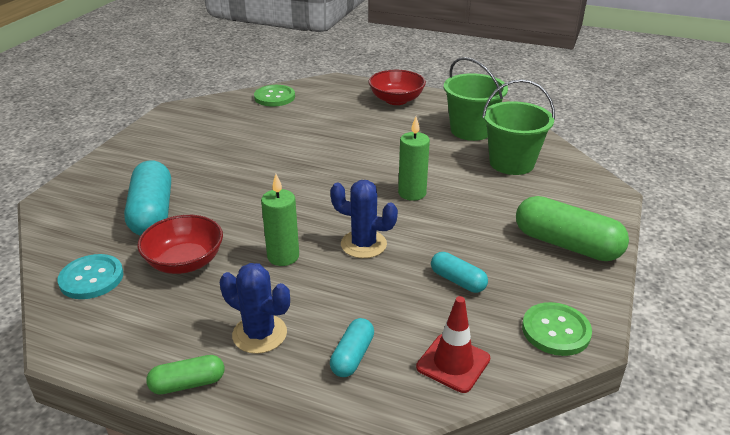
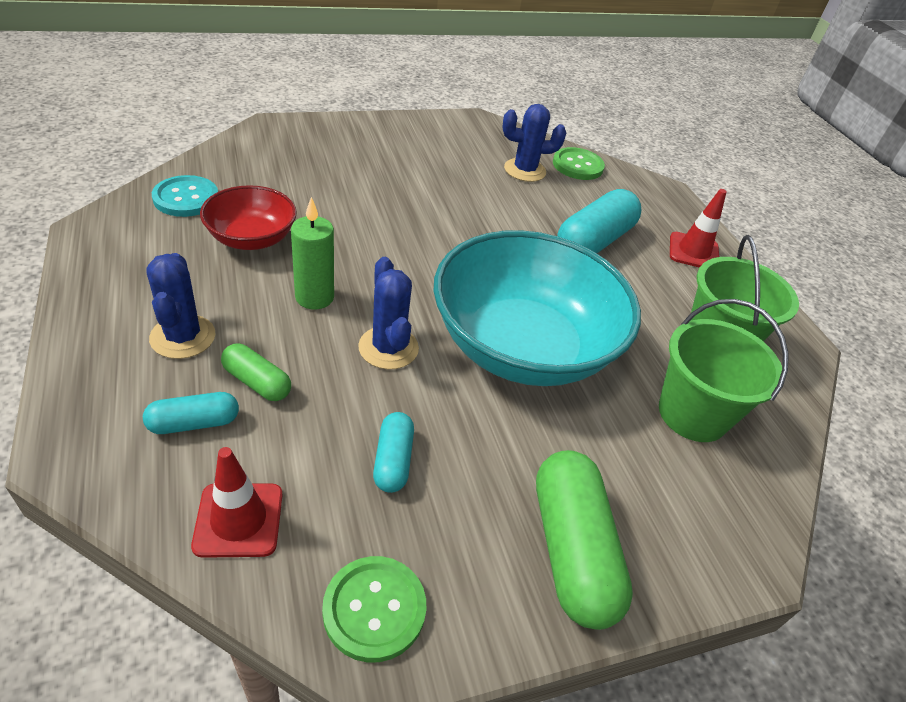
camera: 45 degrees right, 10 degrees up
turquoise capsule [124,160,171,236] -> turquoise capsule moved to [557,189,641,253]
green capsule [146,355,224,395] -> green capsule moved to [221,343,291,401]
red bowl [369,70,426,105] -> red traffic cone [670,189,727,268]
green candle [398,117,430,201] -> turquoise bowl [434,230,641,386]
none -> blue cactus [502,104,566,182]

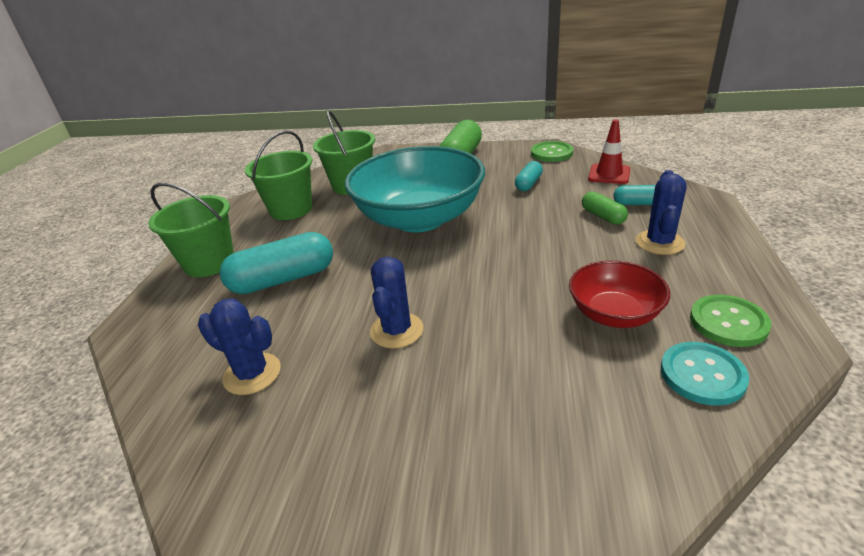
camera: 145 degrees left, 10 degrees down
green candle [291,197,334,309] -> none
blue cactus [358,257,419,369] -> blue cactus moved to [370,257,423,349]
green button [553,147,605,180] -> green button moved to [690,295,771,347]
red traffic cone [670,189,727,268] -> green bucket [148,183,234,277]

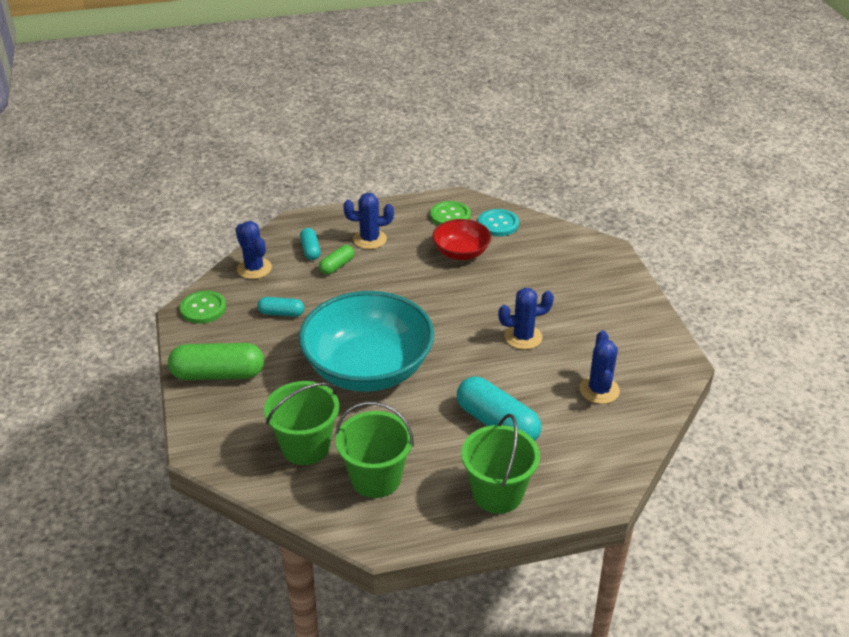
camera: 115 degrees left, 5 degrees up
red traffic cone [588,119,630,184] -> blue cactus [236,221,272,279]

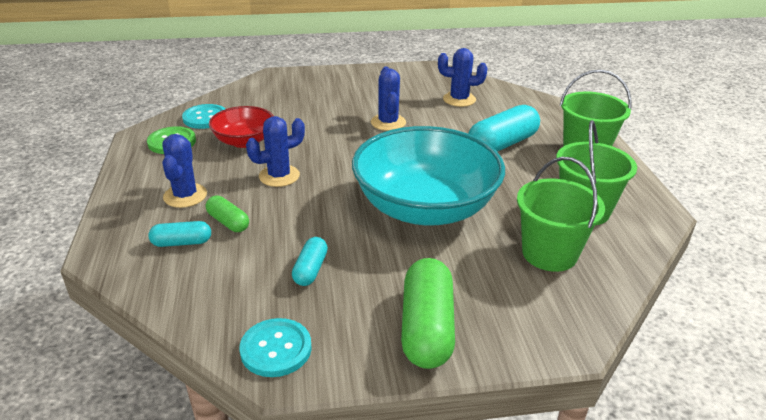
camera: 85 degrees left, 5 degrees down
green button [180,291,226,324] -> turquoise button [239,318,312,377]
blue cactus [236,221,272,279] -> blue cactus moved to [246,116,305,187]

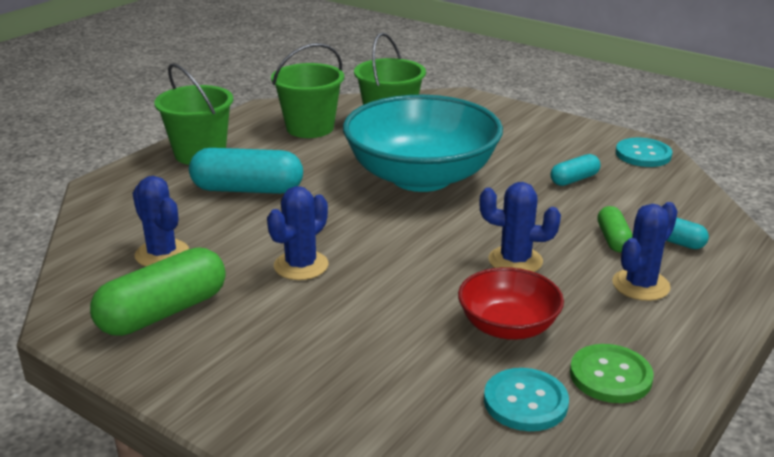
camera: 135 degrees left, 5 degrees down
green capsule [401,258,455,369] -> green capsule moved to [90,248,226,336]

